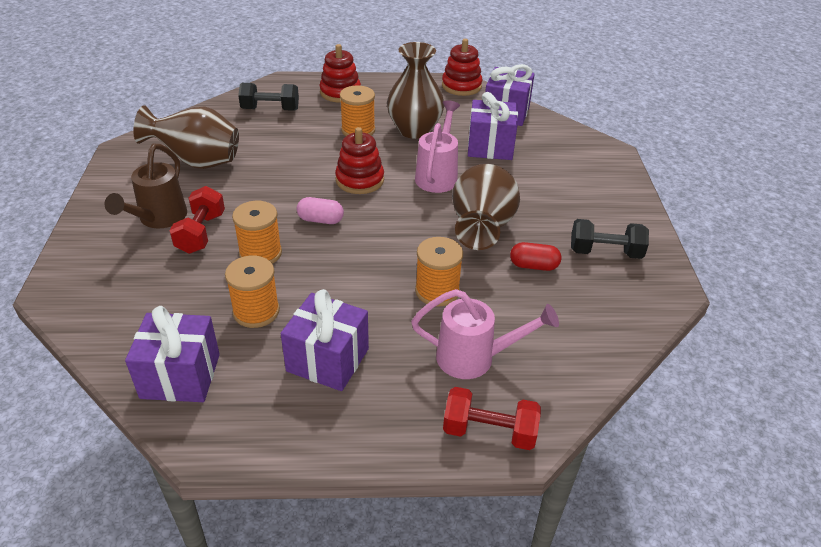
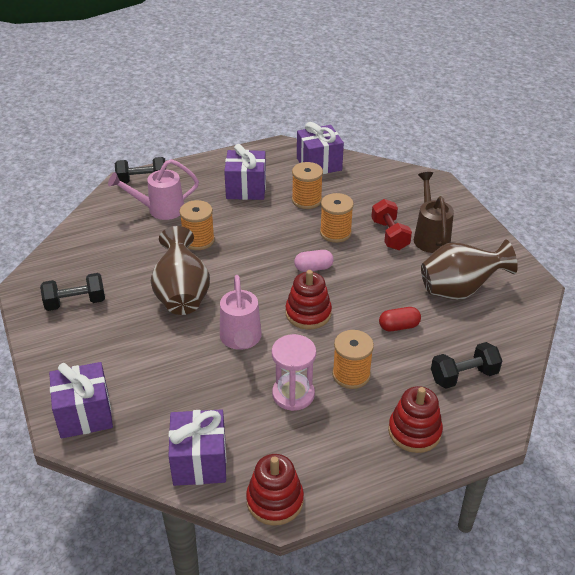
camera: 160 degrees right, 0 degrees up
brown vase [387,42,444,139] -> pink hourglass [272,334,316,411]
red dumbbell [443,387,541,450] -> black dumbbell [115,157,166,184]
purple gift [468,92,518,160] -> purple gift moved to [49,362,113,439]
red capsule [510,242,561,271] -> red capsule moved to [379,307,421,331]

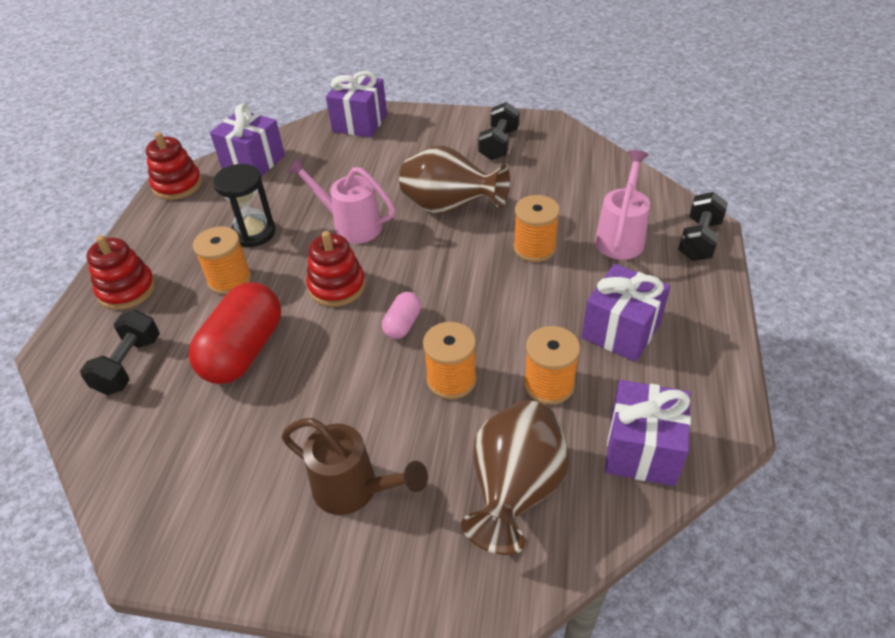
camera: 125 degrees right, 5 degrees up
pink hourglass [272,334,316,411] -> black hourglass [213,164,276,247]
red dumbbell [371,199,412,250] -> none
red capsule [379,307,421,331] -> red capsule [188,282,281,384], size x2.04
brown vase [421,240,518,300] -> brown vase moved to [461,400,570,555]

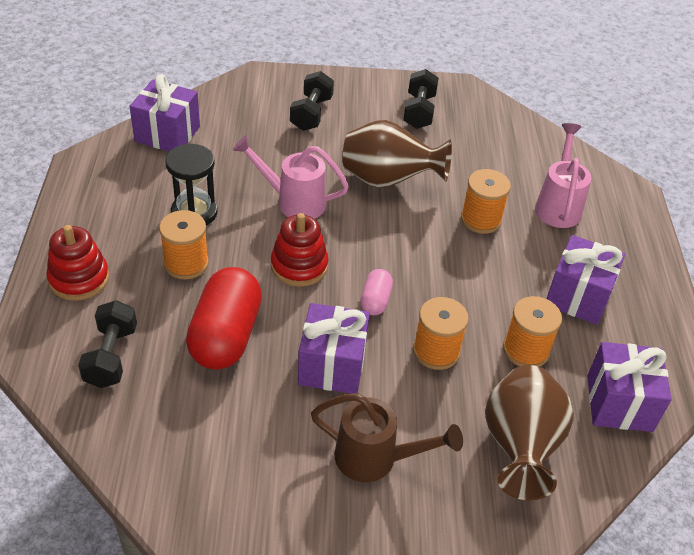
camera: 15 degrees left, 0 degrees up
red stacking toy [146,132,202,200] -> none
purple gift [326,71,387,138] -> purple gift moved to [298,303,370,394]
black dumbbell [678,192,728,261] -> black dumbbell moved to [290,71,334,131]

